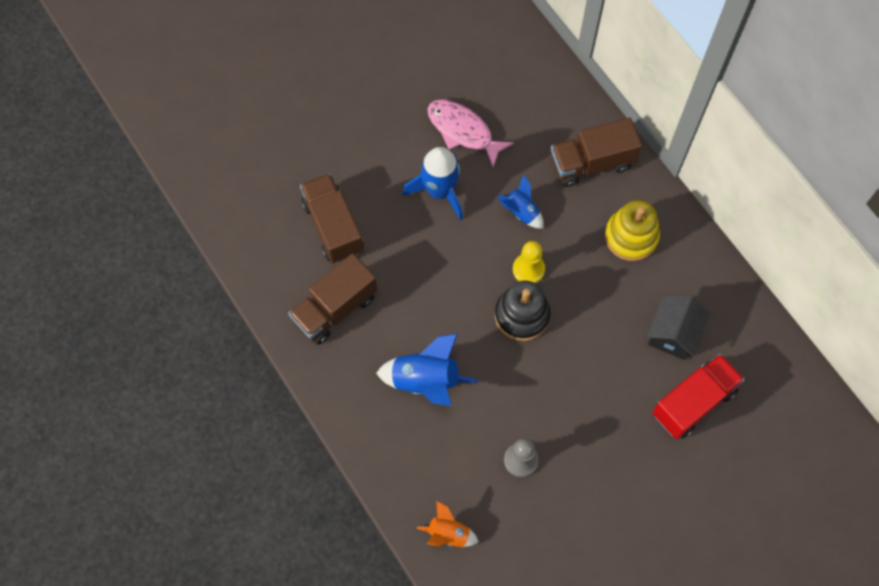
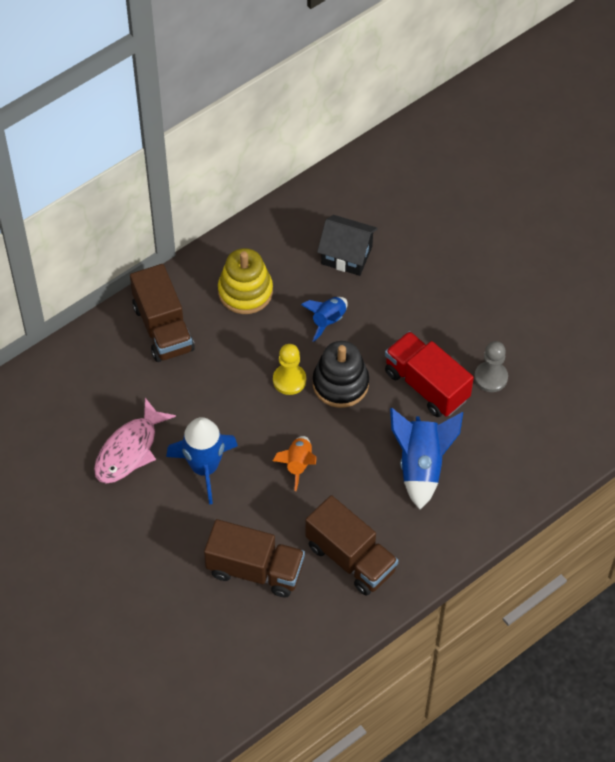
camera: 95 degrees left, 10 degrees down
brown truck [300,173,364,264] -> brown truck turned 135 degrees counterclockwise [204,519,305,598]
orange rocket [417,501,479,547] -> orange rocket moved to [273,436,317,491]
blue rocket [497,174,544,228] -> blue rocket moved to [301,297,348,342]
red truck [652,354,745,439] -> red truck moved to [385,331,474,417]

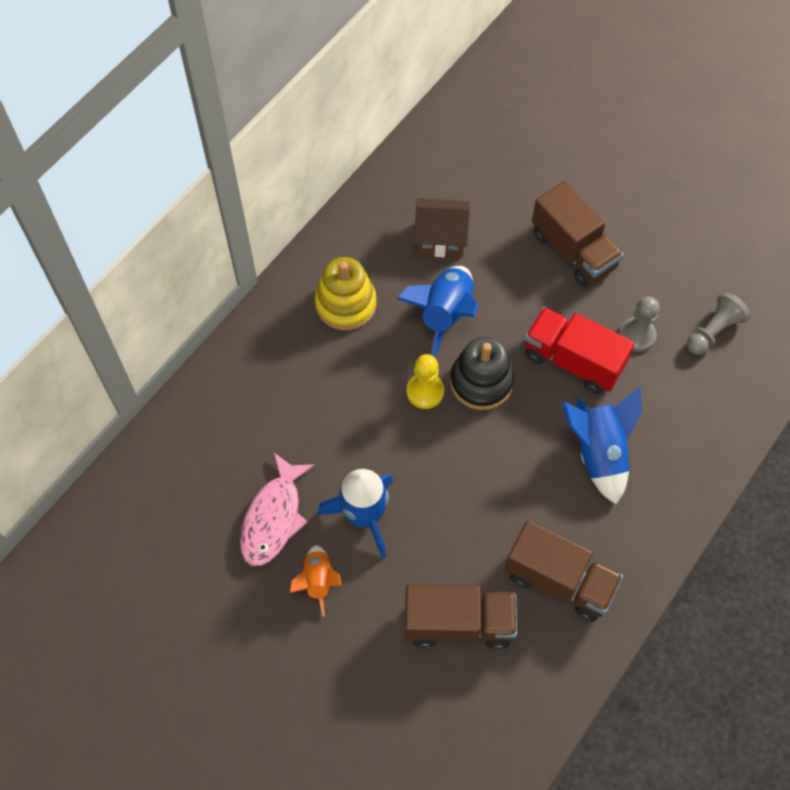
camera: 15 degrees left, 5 degrees up
brown truck [130,264,195,362] -> brown truck moved to [532,181,624,287]
orange rocket [273,436,317,491] -> orange rocket moved to [289,545,342,617]
blue rocket [301,297,348,342] -> blue rocket [397,266,478,357], size x1.68
black house [317,215,378,276] -> brown house [414,198,470,258]
none -> grey pawn [687,292,751,355]

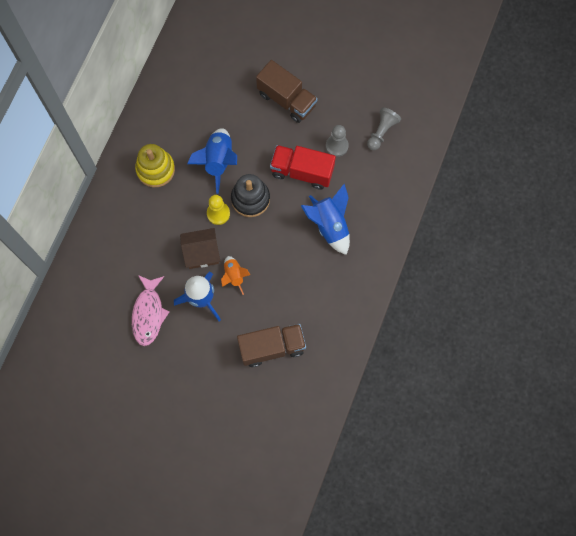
camera: 15 degrees left, 10 degrees up
orange rocket [289,545,342,617] -> orange rocket moved to [221,256,250,295]
brown house [414,198,470,258] -> brown house moved to [180,228,220,269]
brown truck [505,520,623,622] -> none

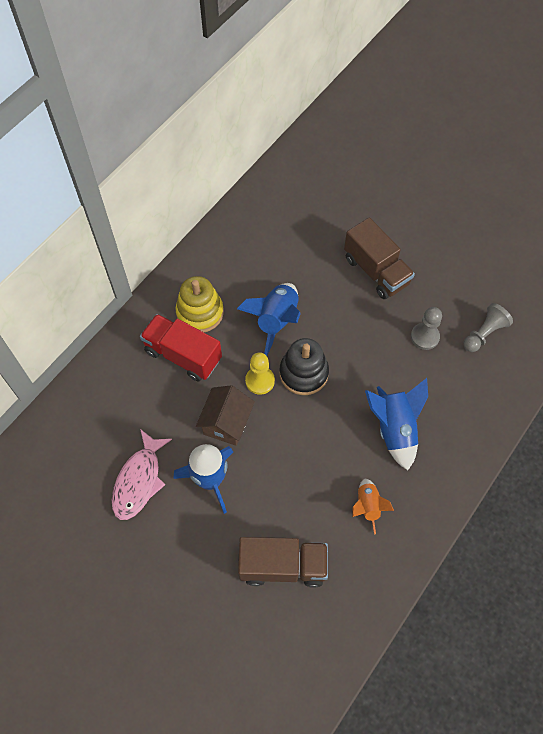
camera: 15 degrees right, 10 degrees down
brown house [180,228,220,269] -> brown house turned 75 degrees counterclockwise [196,385,255,446]
orange rocket [221,256,250,295] -> orange rocket moved to [352,479,394,534]
red truck [270,145,336,190] -> red truck moved to [140,314,222,381]

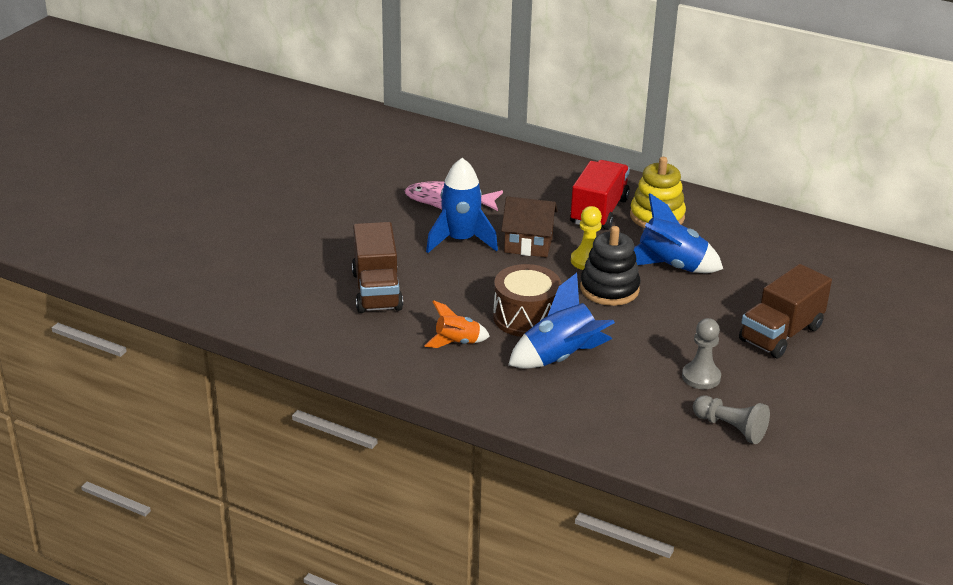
camera: 80 degrees right, 30 degrees down
none -> brown drum [493,264,561,337]

